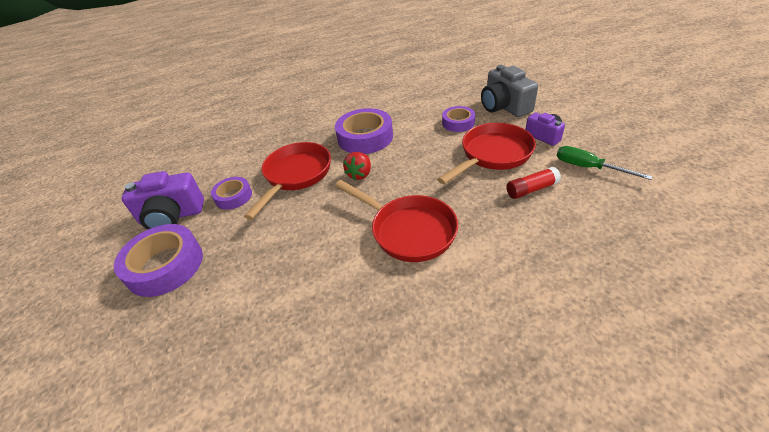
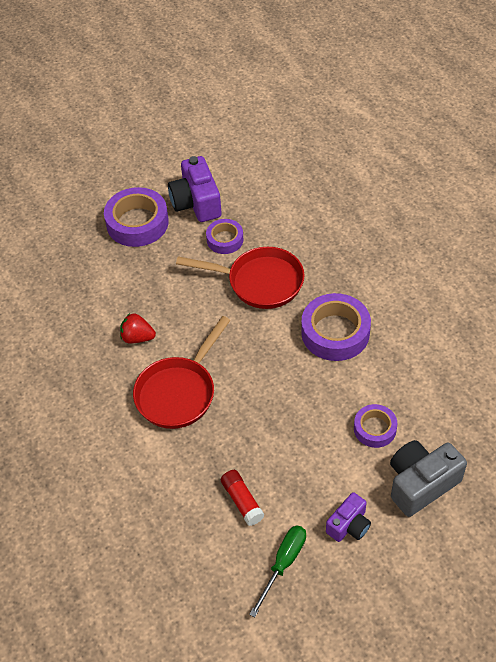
camera: 80 degrees right, 10 degrees up
red strawberry [343,152,371,180] -> red strawberry moved to [120,313,156,344]
red pan [437,123,536,184] -> none

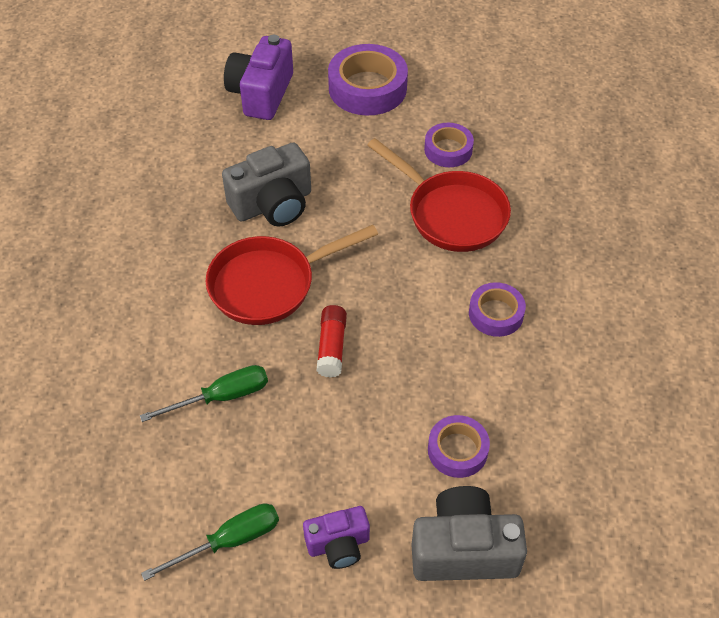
camera: 30 degrees right, 0 degrees up
red strawberry [120,313,156,344] -> grey camera [222,143,311,227]
purple camera [168,156,222,222] -> purple camera moved to [224,35,293,120]
red glue stick [221,470,265,526] -> red glue stick moved to [317,305,347,378]
purple tape [301,293,371,361] -> purple tape [469,282,526,337], size x0.58
none -> green screwdriver [140,365,268,422]

